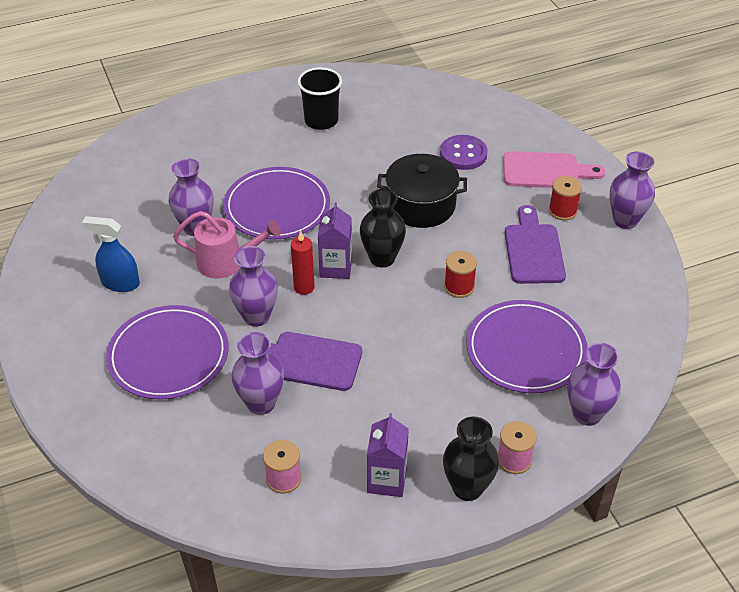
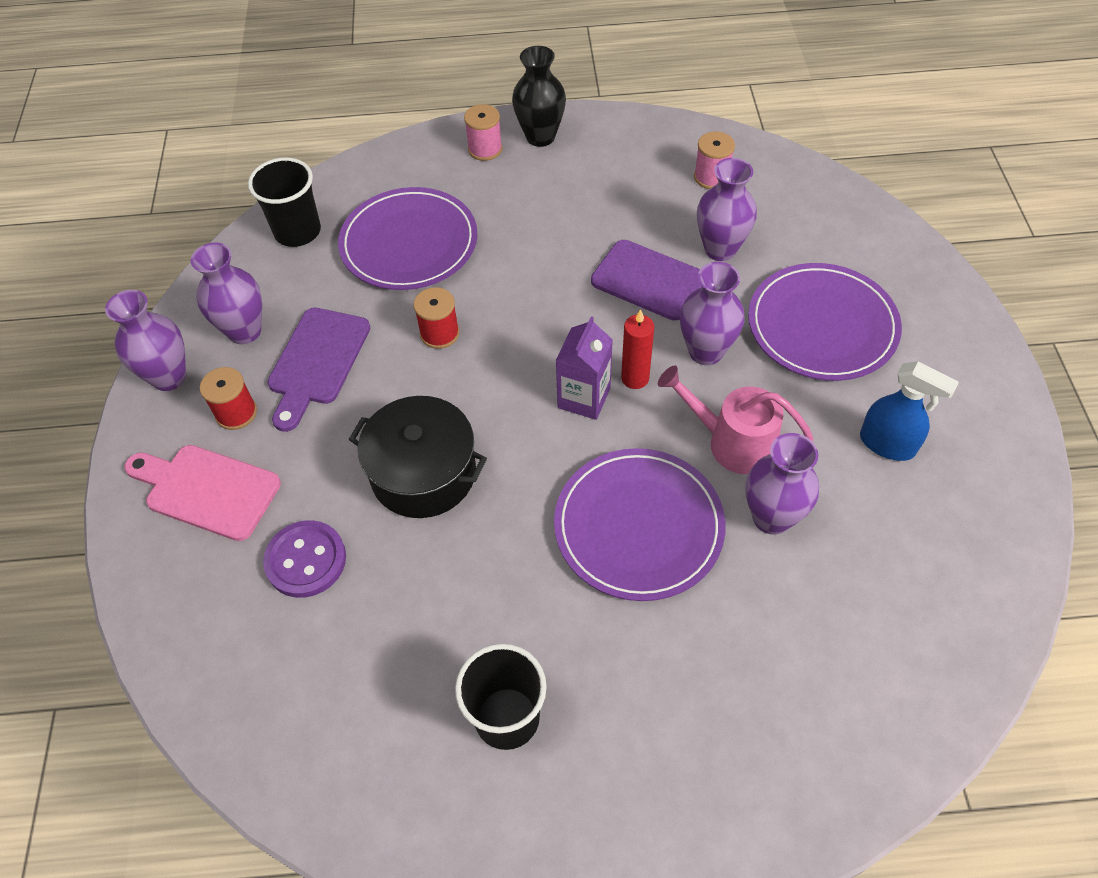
camera: 160 degrees left, 10 degrees up
black vase [360,189,406,268] -> none
purple carton [367,413,409,497] -> none
purple vase [567,343,621,426] -> purple vase moved to [191,242,262,344]
none -> black cup [248,157,321,247]

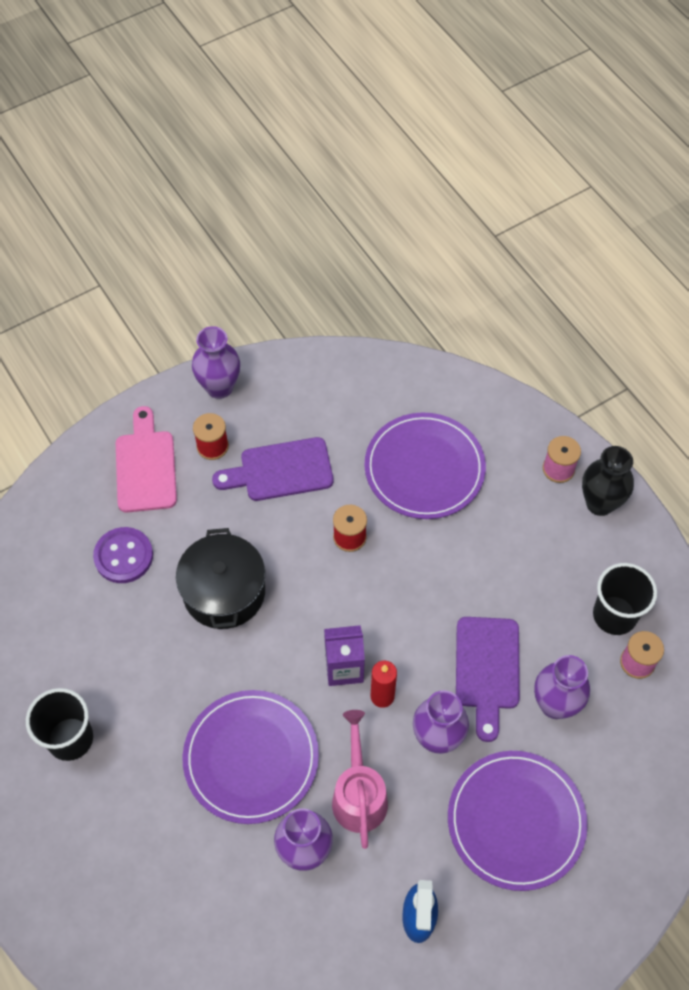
camera: 60 degrees right, 5 degrees up
purple vase [191,242,262,344] -> none
black cup [248,157,321,247] -> black cup moved to [593,563,657,635]

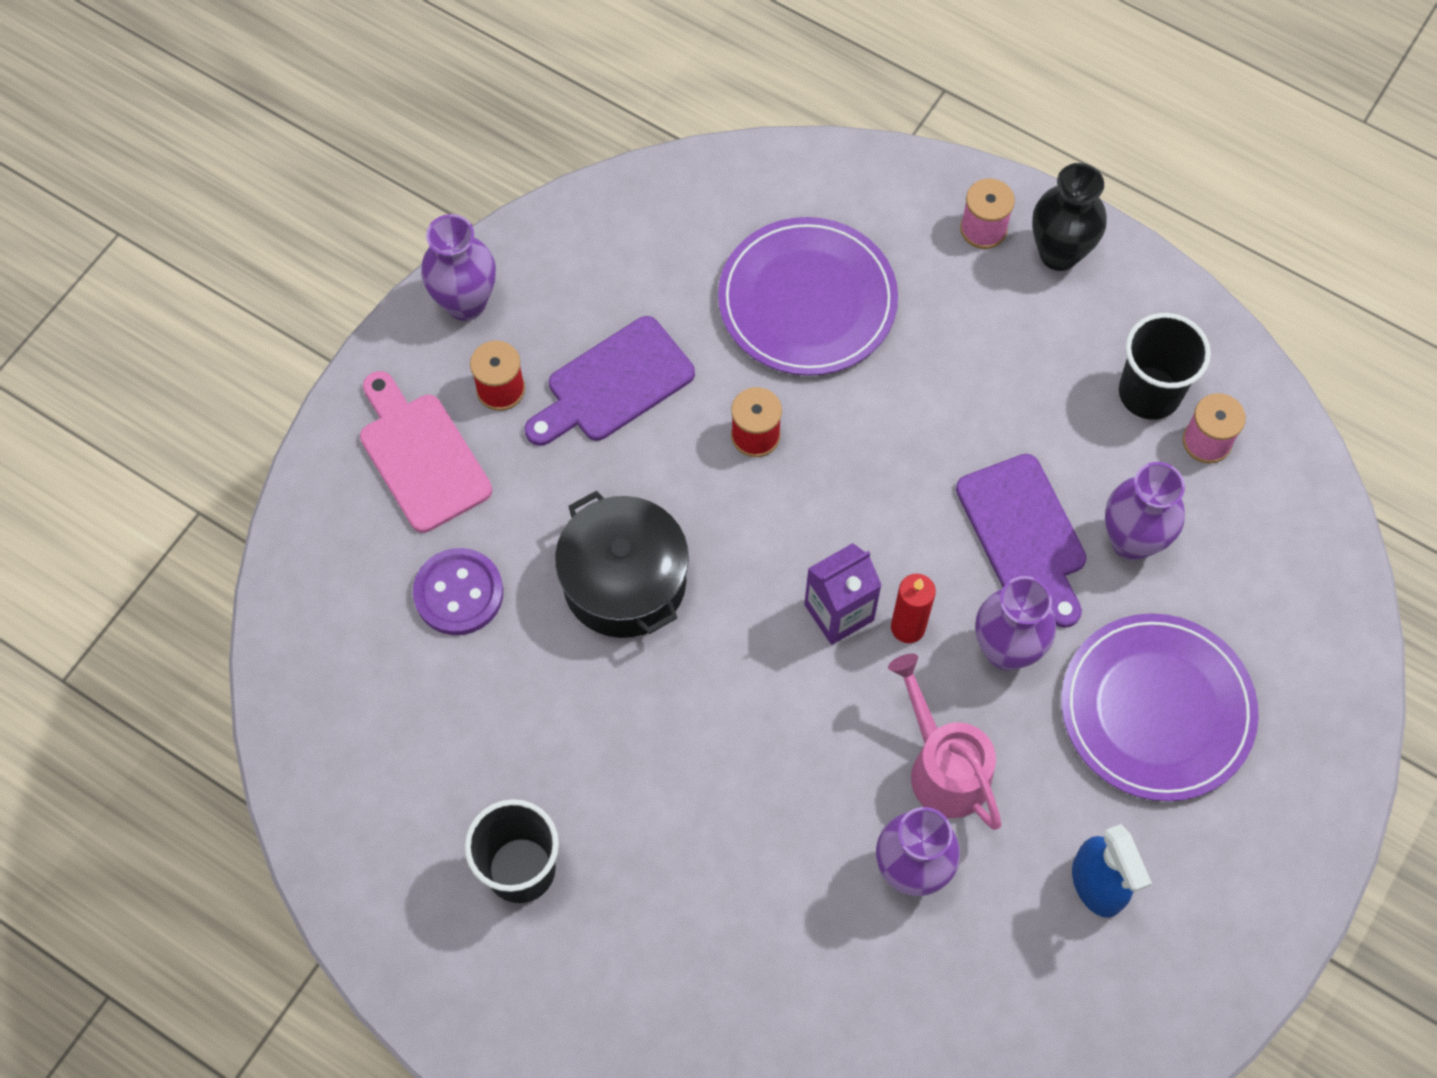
camera: 25 degrees left, 5 degrees up
purple plate [183,690,319,824] -> none

